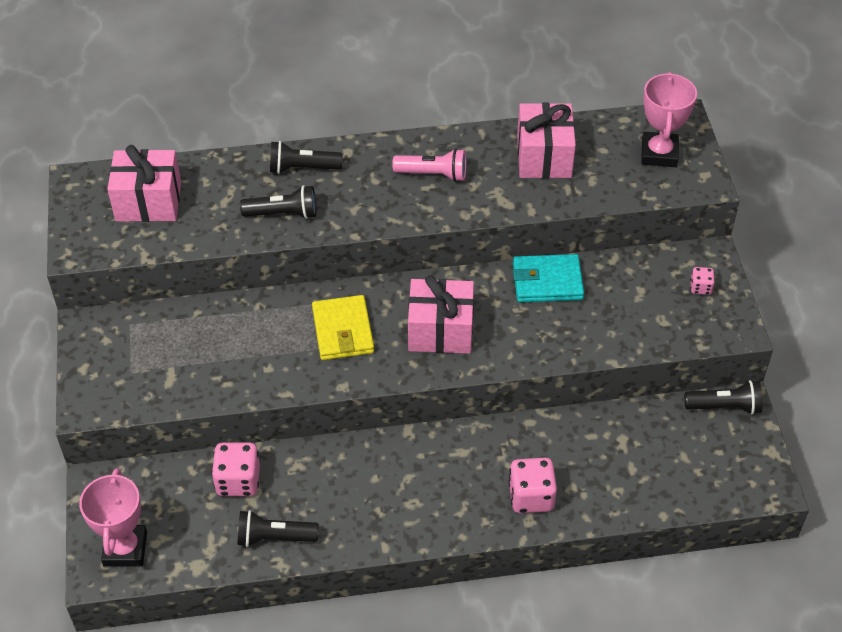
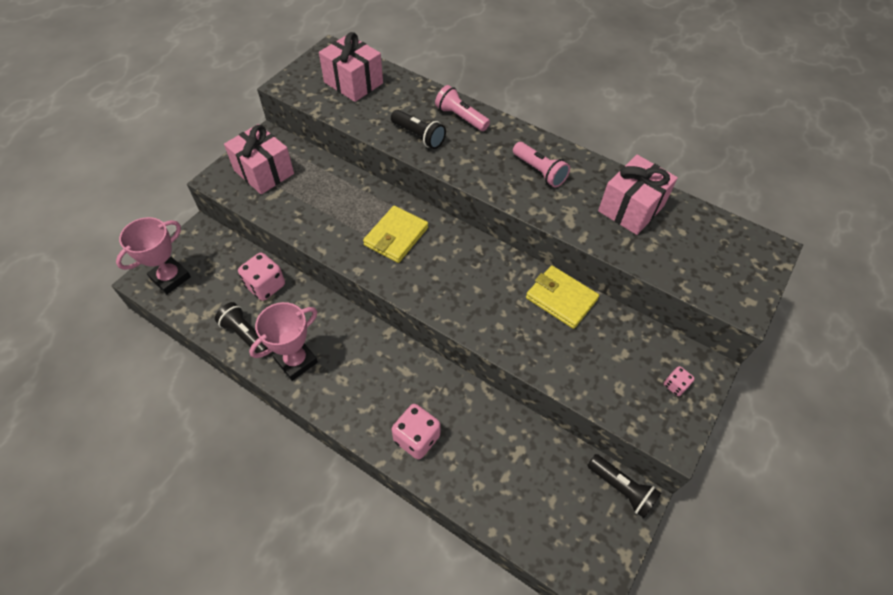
camera: 40 degrees right, 5 degrees up
black flashlight [270,141,343,174] -> pink flashlight [435,85,490,131]
pink gift [408,275,474,354] -> pink gift moved to [224,124,294,194]
turquoise wallet [513,254,584,302] -> yellow wallet [526,265,599,329]
pink trophy [641,72,697,167] -> pink trophy moved to [249,302,318,381]

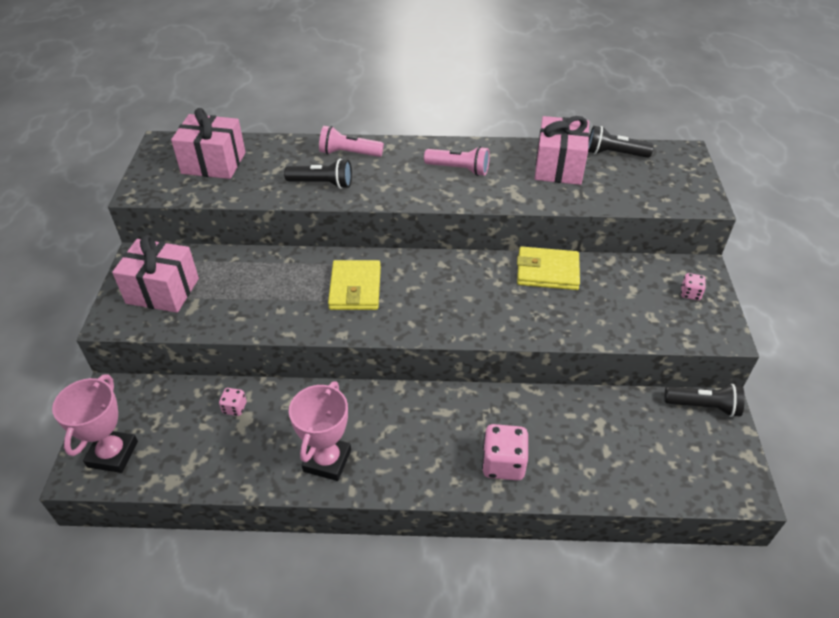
camera: 30 degrees left, 10 degrees down
black flashlight [215,302,268,353] -> black flashlight moved to [588,126,654,158]
pink dice [238,253,285,301] -> pink dice [219,388,247,416], size x0.53

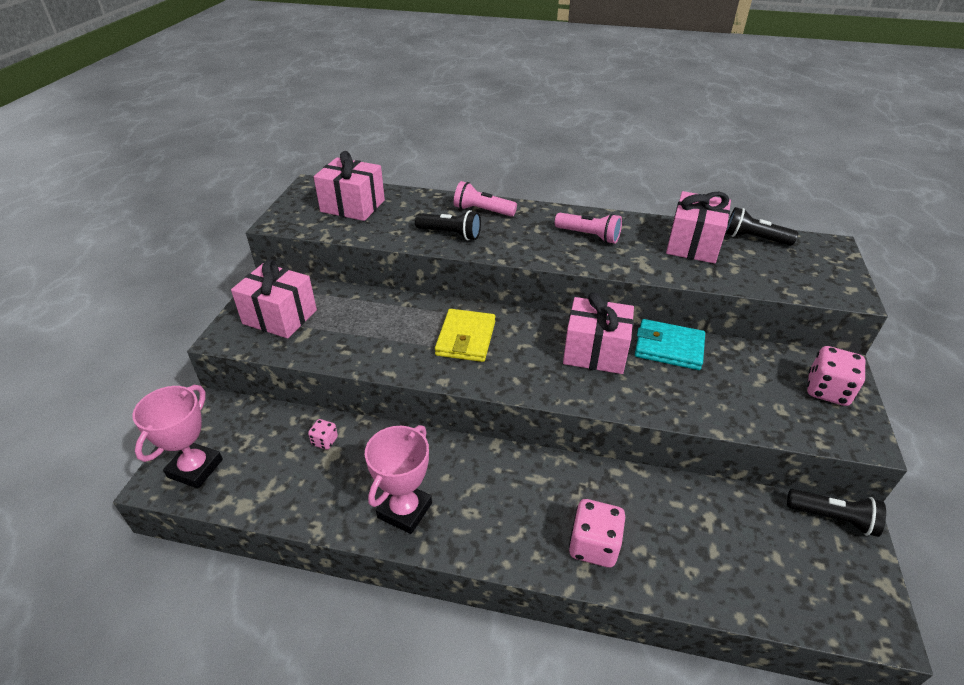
camera: 10 degrees right, 5 degrees down
yellow wallet [517,247,580,290] -> turquoise wallet [635,319,705,370]
pink dice [681,273,706,300] -> pink dice [807,346,866,406], size x1.89
none -> pink gift [563,293,634,374]

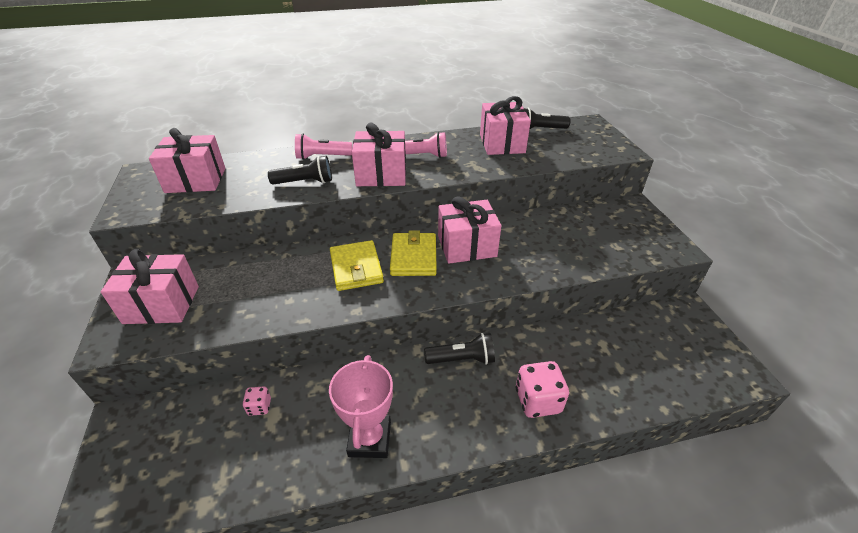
camera: 25 degrees left, 0 degrees up
pink trophy [132,385,223,488] -> none
turquoise wallet [635,319,705,370] -> none
black flashlight [787,489,886,537] -> black flashlight moved to [424,333,495,365]
pink dice [807,346,866,406] -> none
none -> pink gift [352,123,406,186]
none -> yellow wallet [390,230,437,276]

